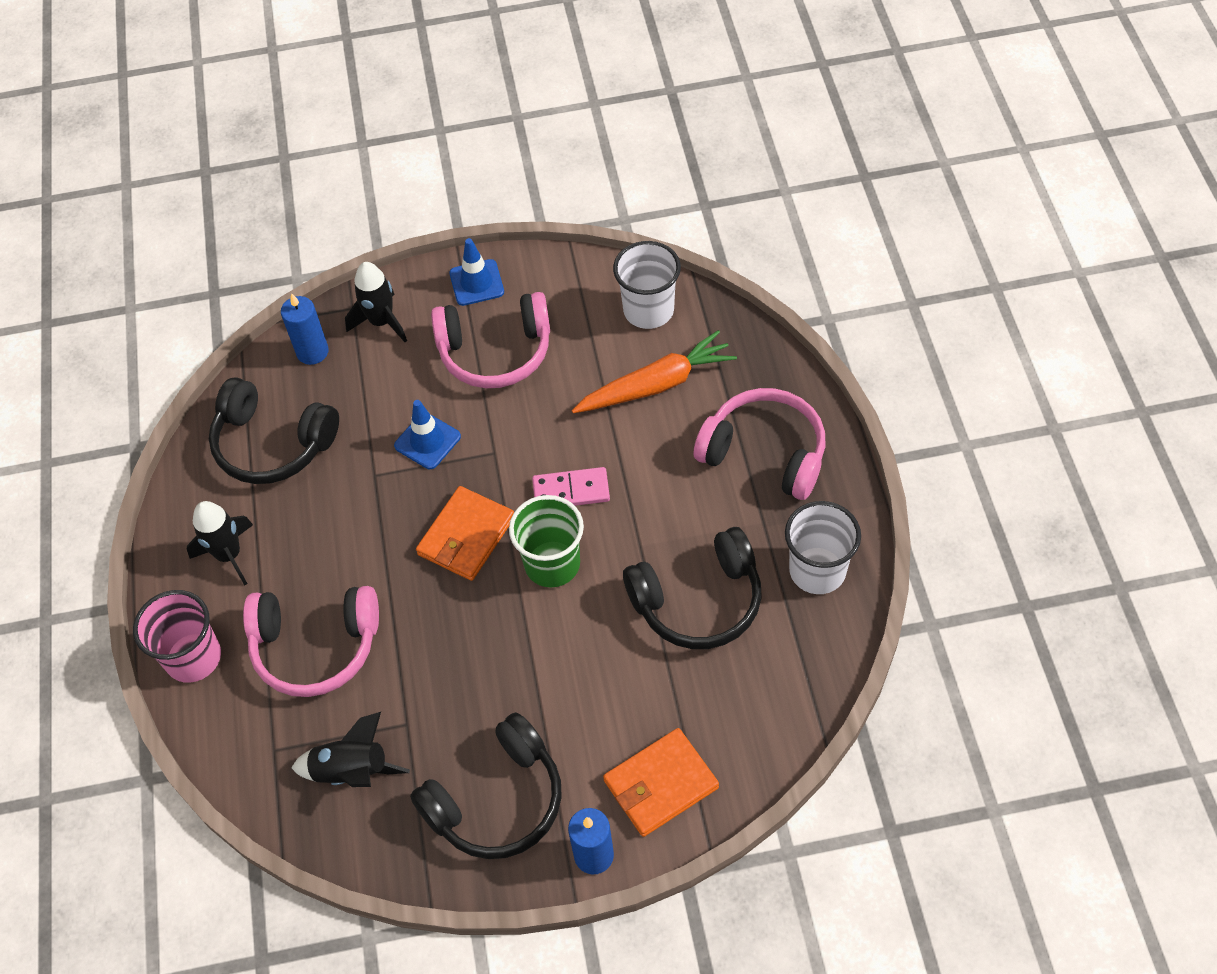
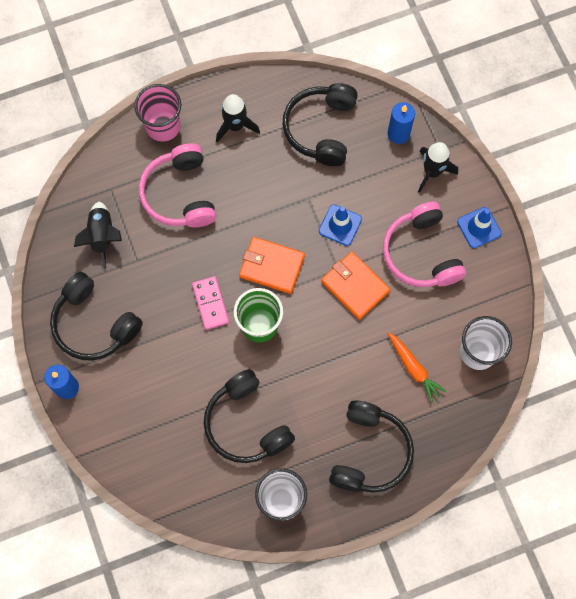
camera: 75 degrees right, 15 degrees up
pink domino [532,467,610,506] -> pink domino moved to [192,276,229,330]
orange carrot [572,330,737,413] -> orange carrot [388,332,447,403], size x0.66
orange wallet [603,728,719,837] -> orange wallet moved to [321,252,391,320]
pink headphones [694,388,825,500] -> black headphones [329,401,414,493]

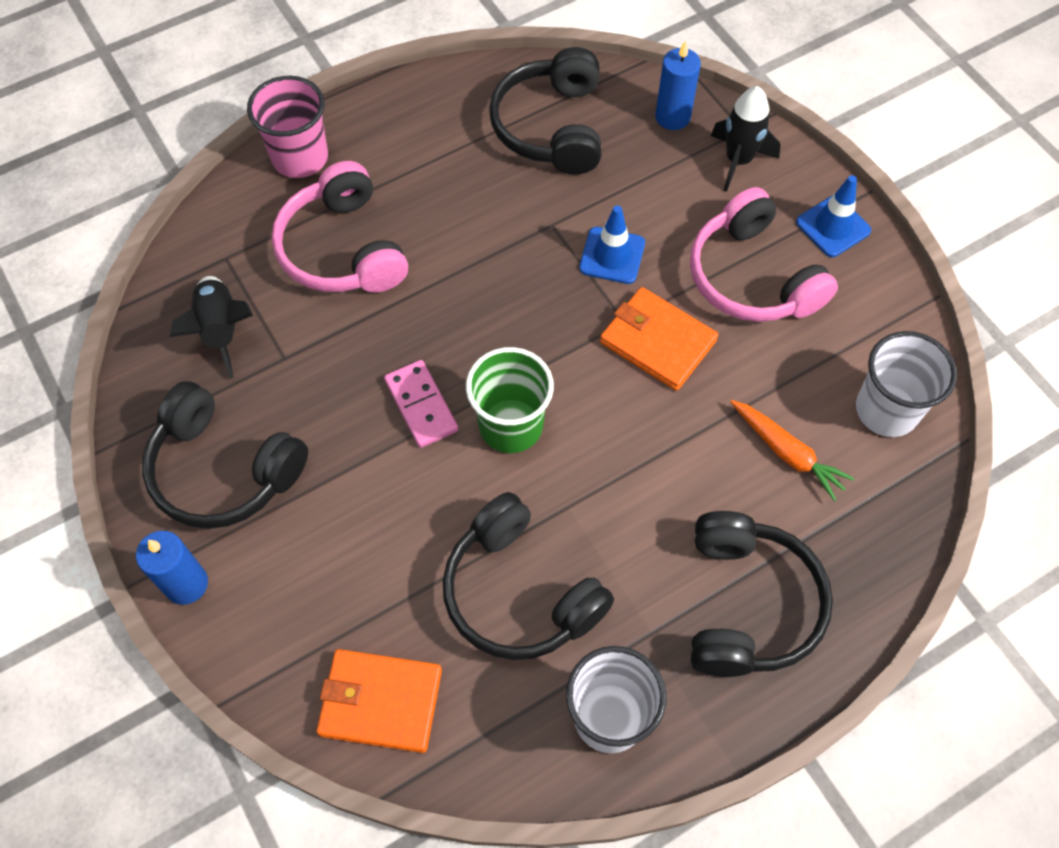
camera: 10 degrees left, 10 degrees down
black rocket [216,94,260,143] -> none
orange wallet [239,237,305,294] -> orange wallet moved to [316,649,442,753]

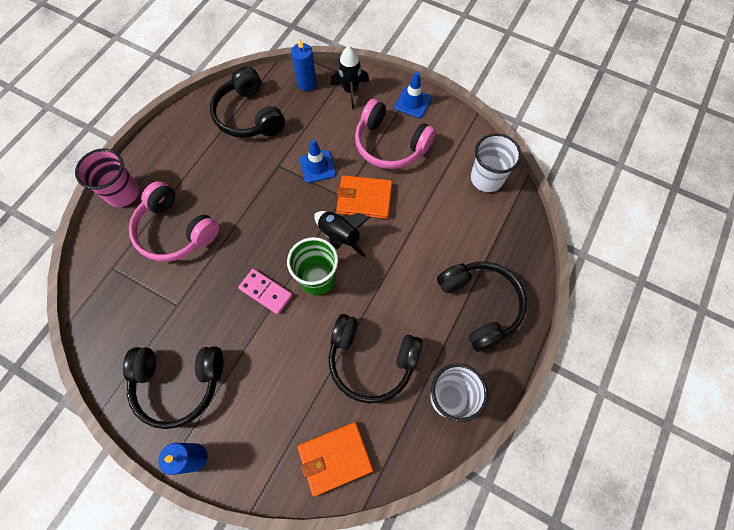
camera: 30 degrees left, 5 degrees up
black rocket [170,276,253,379] -> black rocket moved to [314,211,370,257]
orange carrot [730,400,855,501] -> none

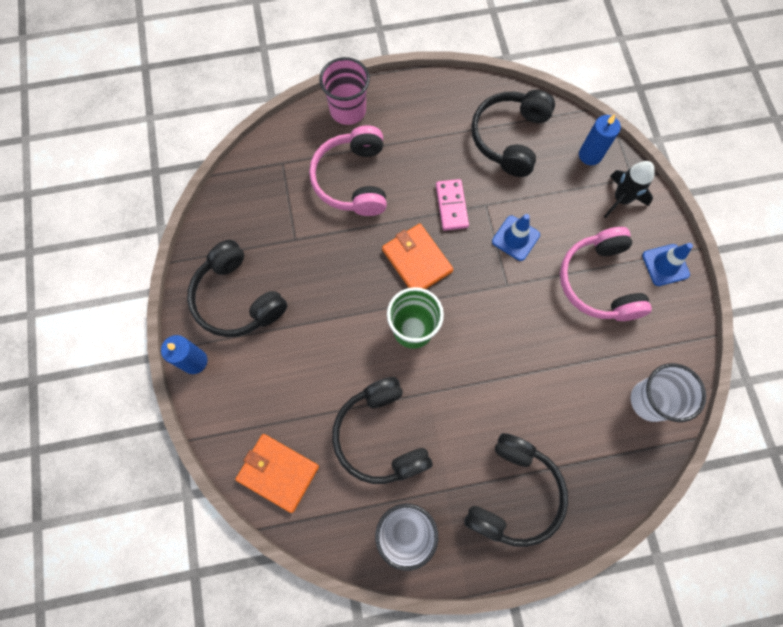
camera: 50 degrees right, 5 degrees up
pink domino [238,269,293,315] -> pink domino moved to [436,179,469,231]
black rocket [314,211,370,257] -> none
orange wallet [336,175,392,219] -> orange wallet moved to [382,224,453,289]

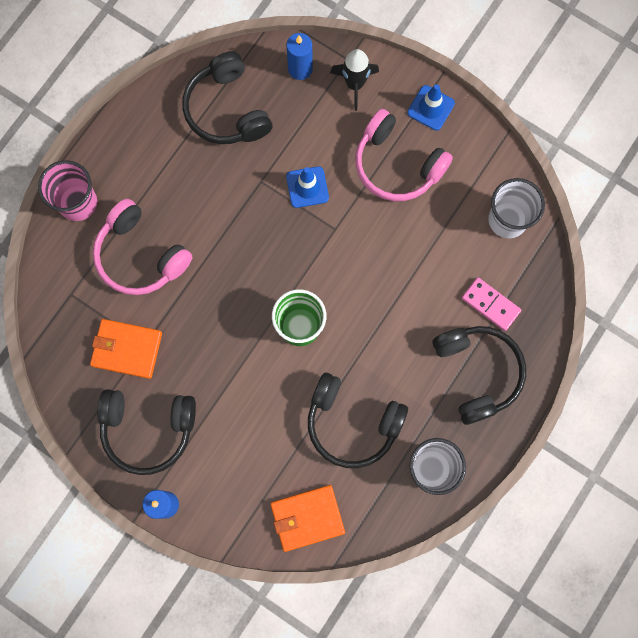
camera: 45 degrees left, 5 degrees up
orange wallet [382,224,453,289] -> orange wallet moved to [90,319,162,379]
pink domino [436,179,469,231] -> pink domino moved to [462,277,521,331]

